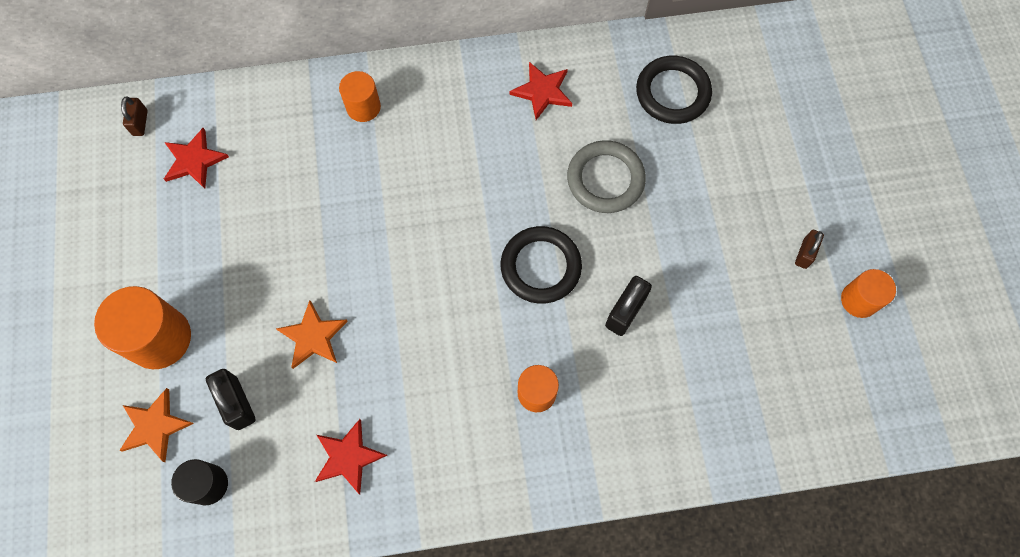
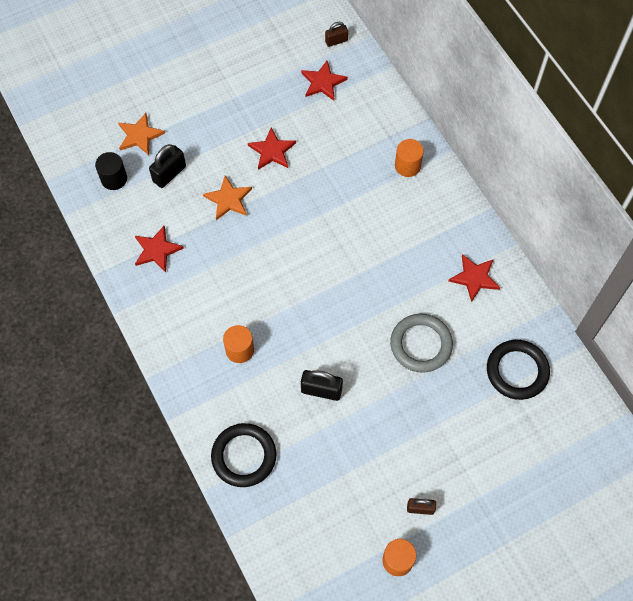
camera: 70 degrees right, 5 degrees down
orange cylinder [94,286,191,369] -> none
black ring [501,226,582,304] -> black ring moved to [211,423,277,487]
none -> red star [248,128,296,170]

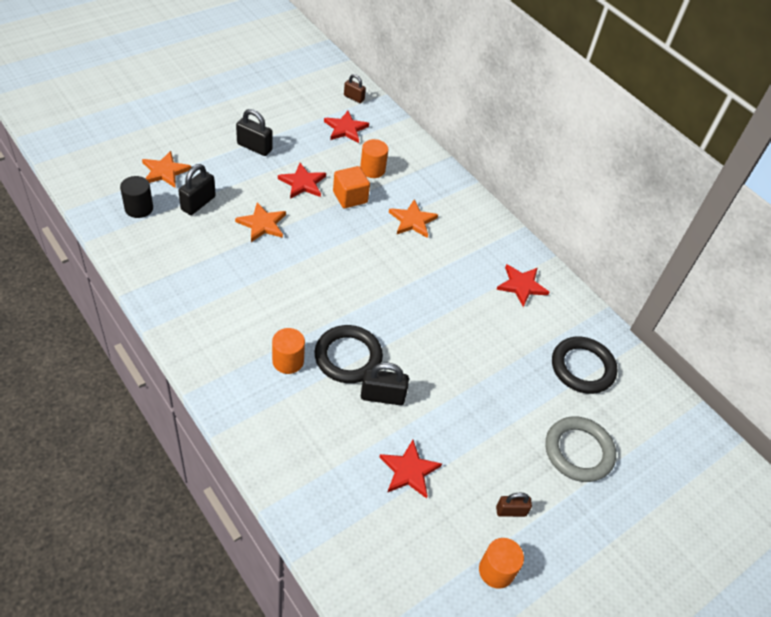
camera: 15 degrees left, 15 degrees down
red star [135,226,184,272] -> red star moved to [380,440,442,499]
black ring [211,423,277,487] -> black ring moved to [315,325,383,383]
brown padlock [325,22,348,47] -> brown padlock turned 60 degrees clockwise [344,74,366,103]
grey ring [390,314,453,373] -> grey ring moved to [546,416,616,482]
orange cylinder [395,139,424,177] -> orange cylinder moved to [360,139,388,178]
none -> black padlock [236,109,273,156]
none -> orange cube [333,166,370,208]
none -> orange star [389,199,438,238]

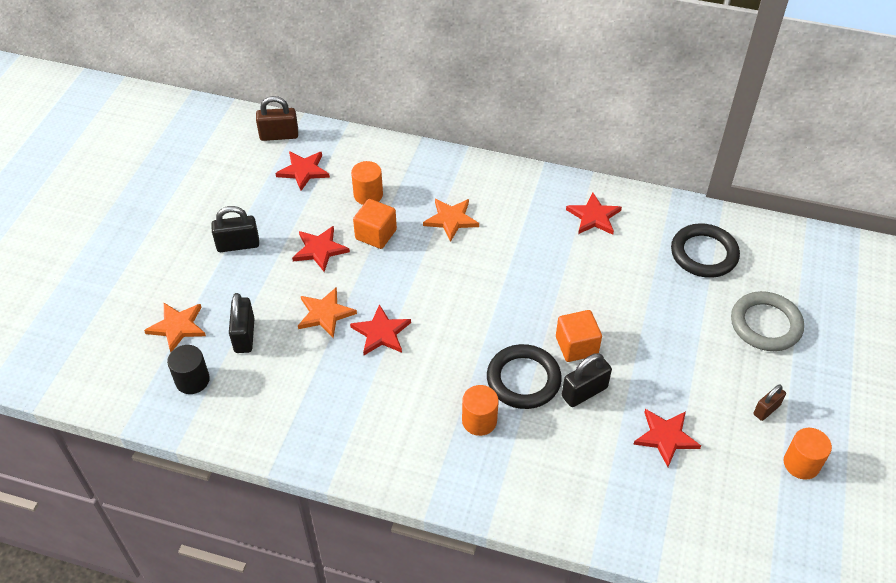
camera: 30 degrees left, 0 degrees up
brown padlock [344,74,366,103] -> brown padlock [256,96,298,141], size x1.55
none -> red star [350,304,411,355]
none -> orange cube [556,310,602,362]

